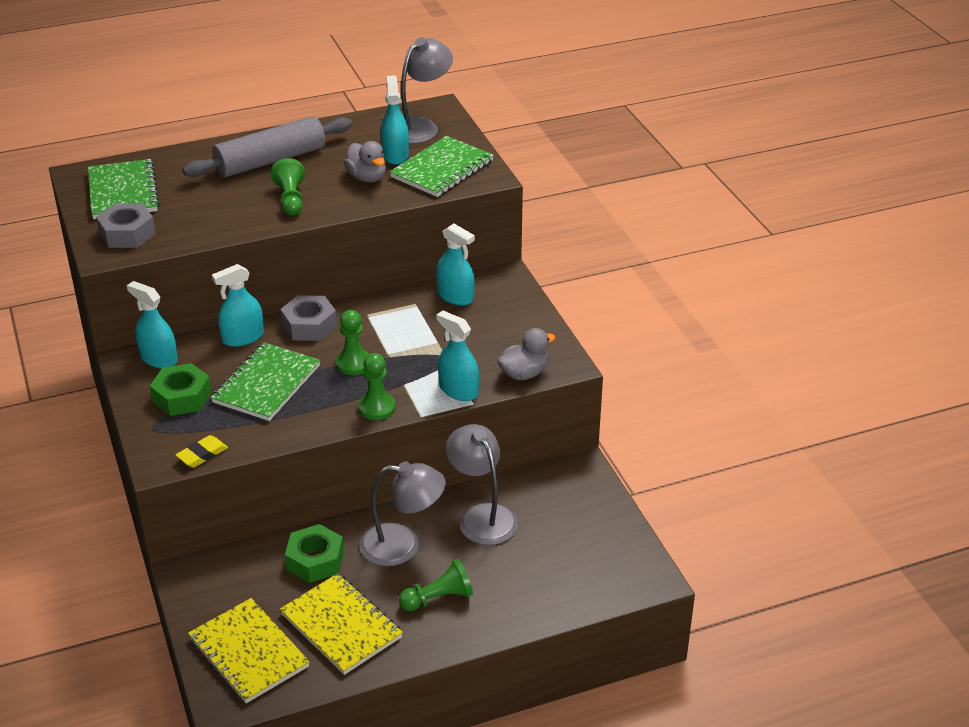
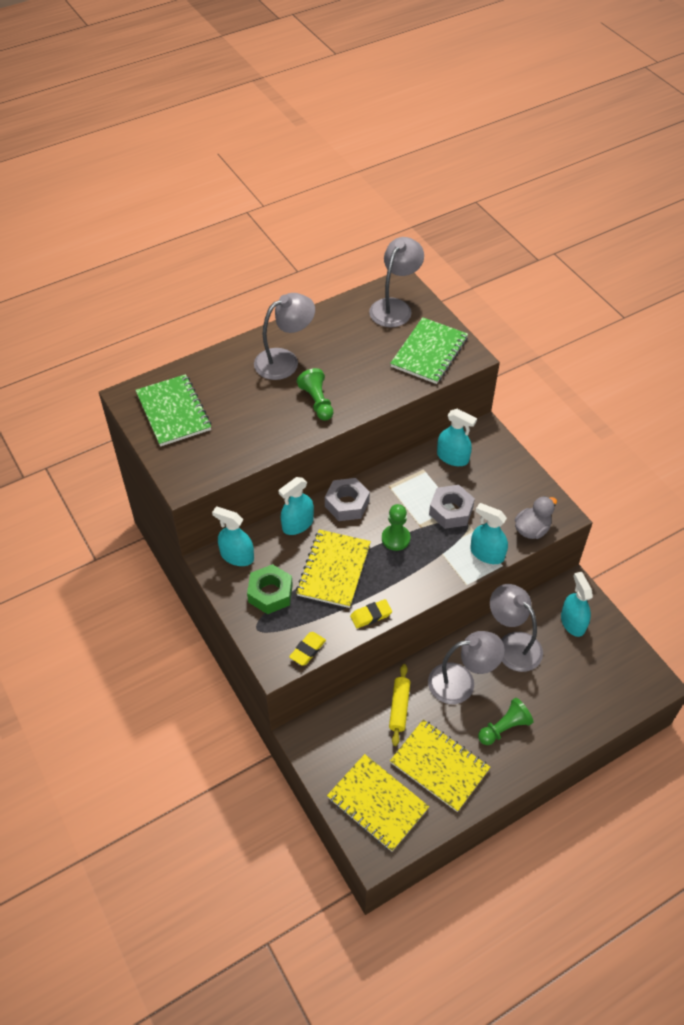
camera: 10 degrees left, 15 degrees up
grey nut [96,203,156,248] -> grey nut moved to [429,485,475,529]
grey rolling pin [182,116,352,177] -> grey lamp [254,293,315,380]
green notebook [211,342,320,421] -> yellow notebook [296,529,371,608]
green nut [285,524,344,583] -> yellow rolling pin [389,664,410,746]
grey duck [344,141,386,182] -> none
green pawn [358,353,395,420] -> none
turquoise spray bottle [381,75,409,165] -> turquoise spray bottle moved to [561,572,593,637]
none -> yellow eraser [350,599,392,628]

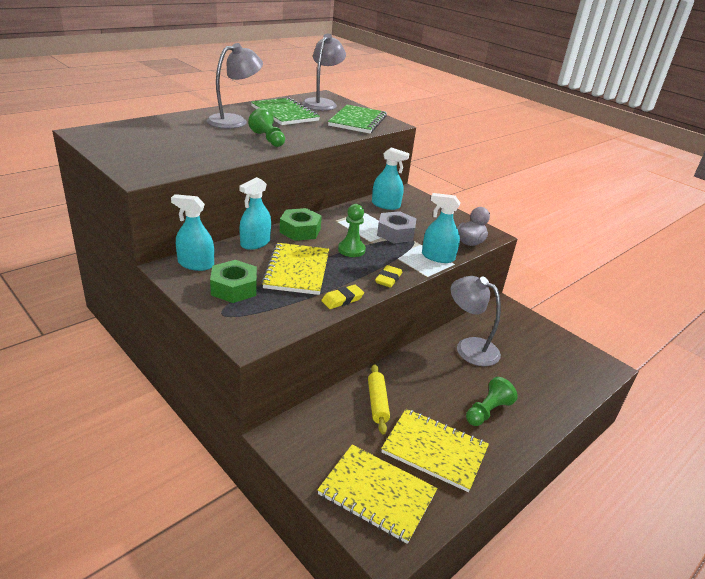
camera: 15 degrees left, 20 degrees down
green notebook [135,374,211,446] -> green notebook moved to [251,97,320,125]
yellow eraser [289,632,326,666] -> yellow eraser moved to [375,265,402,288]
grey nut [325,478,370,521] -> green nut [280,208,322,241]
grey lamp [428,631,505,704] -> none
turquoise spray bottle [561,572,593,637] -> none

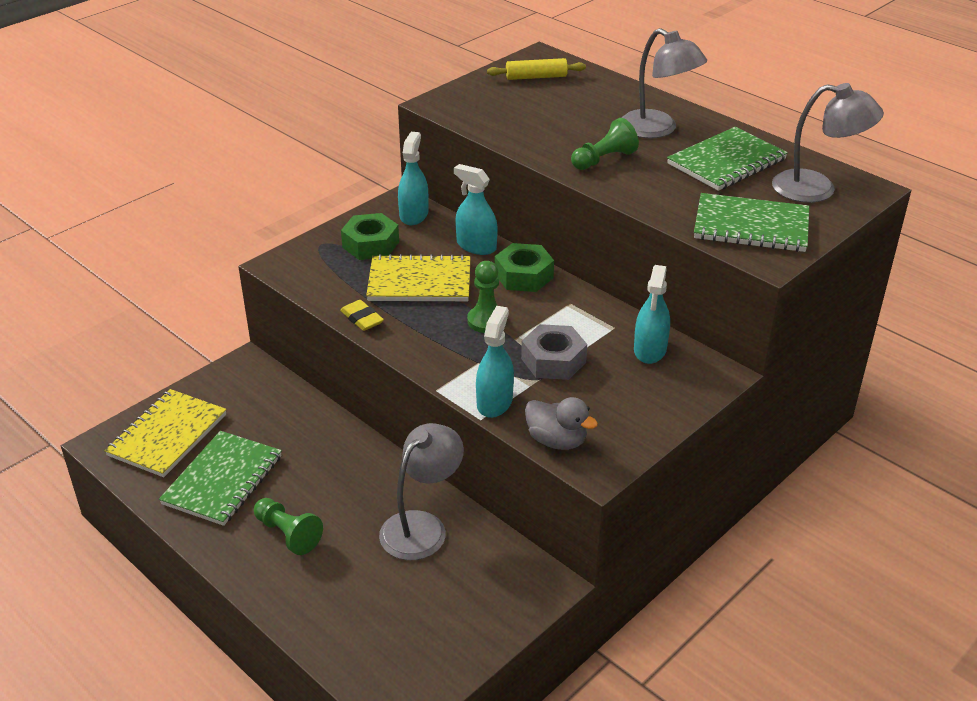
camera: 90 degrees right, 5 degrees up
yellow rolling pin [368,364,390,434] -> yellow rolling pin moved to [487,58,586,80]
yellow eraser [375,265,402,288] -> none
yellow notebook [381,409,489,492] -> green notebook [159,431,282,526]

